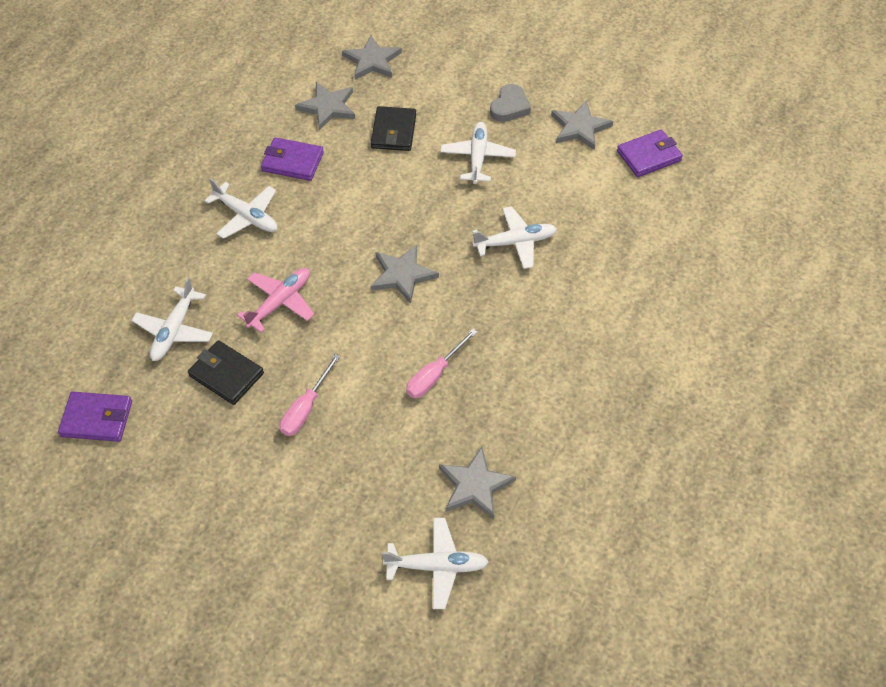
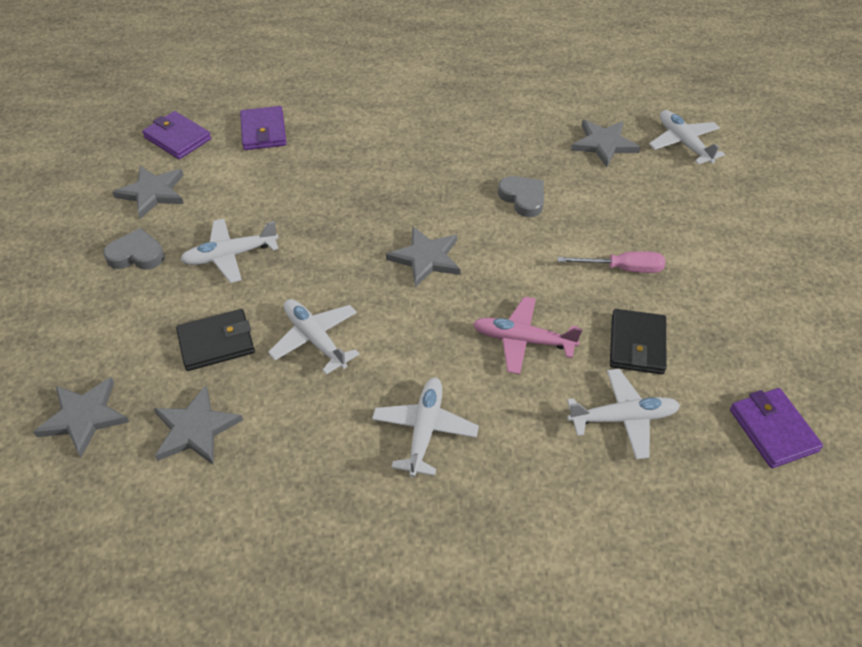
camera: 115 degrees left, 5 degrees down
purple wallet [261,137,324,181] -> purple wallet moved to [240,106,287,150]
pink screwdriver [406,329,477,398] -> grey heart [498,176,544,217]
white plane [472,206,557,269] -> white plane moved to [268,299,359,375]

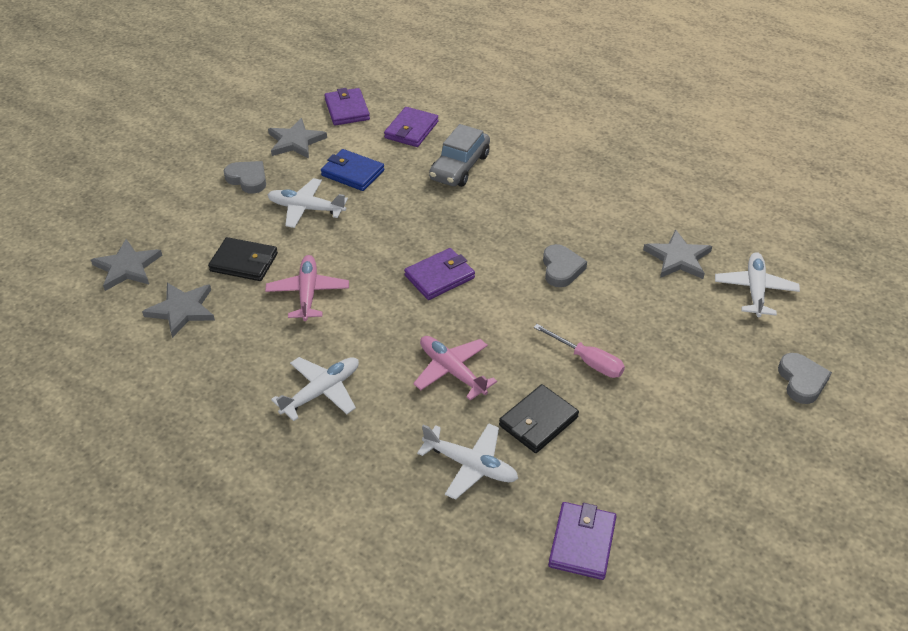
camera: 35 degrees right, 5 degrees down
white plane [268,299,359,375] -> pink plane [265,255,349,321]
grey star [386,226,460,287] -> purple wallet [404,248,475,300]
none -> blue wallet [321,149,384,191]
none -> grey car [429,124,490,187]
none -> grey heart [778,353,832,404]

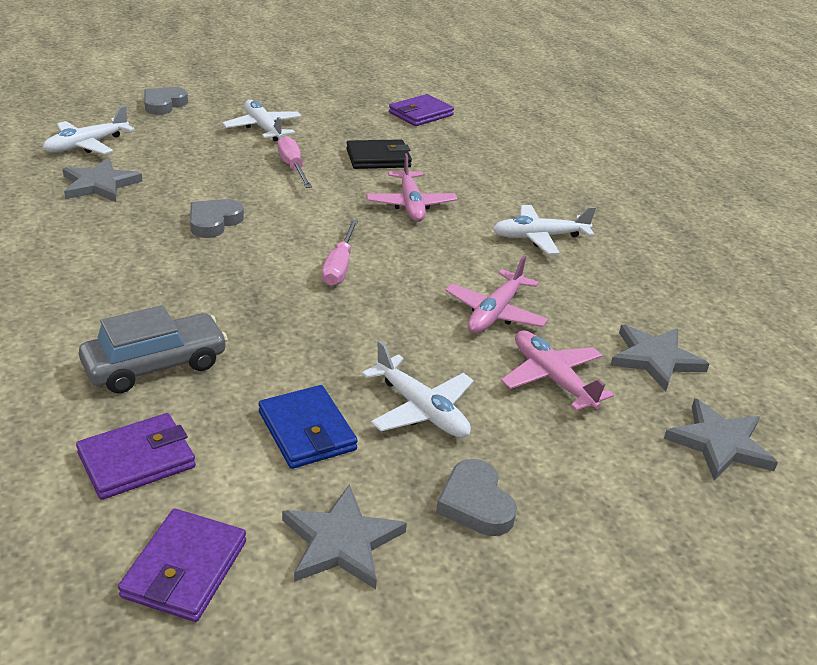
camera: 150 degrees left, 10 degrees down
black wallet [208,237,278,281] -> pink plane [501,330,614,411]
purple wallet [404,248,475,300] -> pink screwdriver [322,220,358,286]
white plane [417,423,518,500] -> white plane moved to [222,100,302,141]

